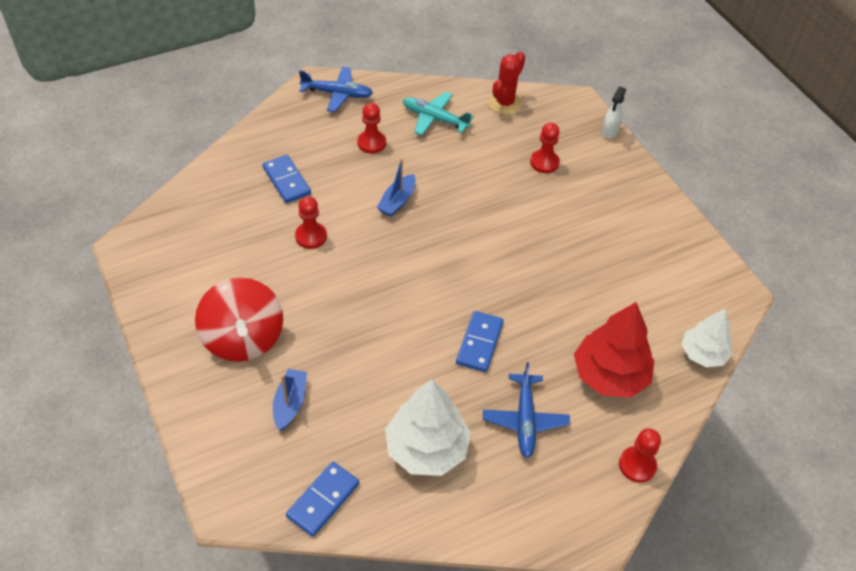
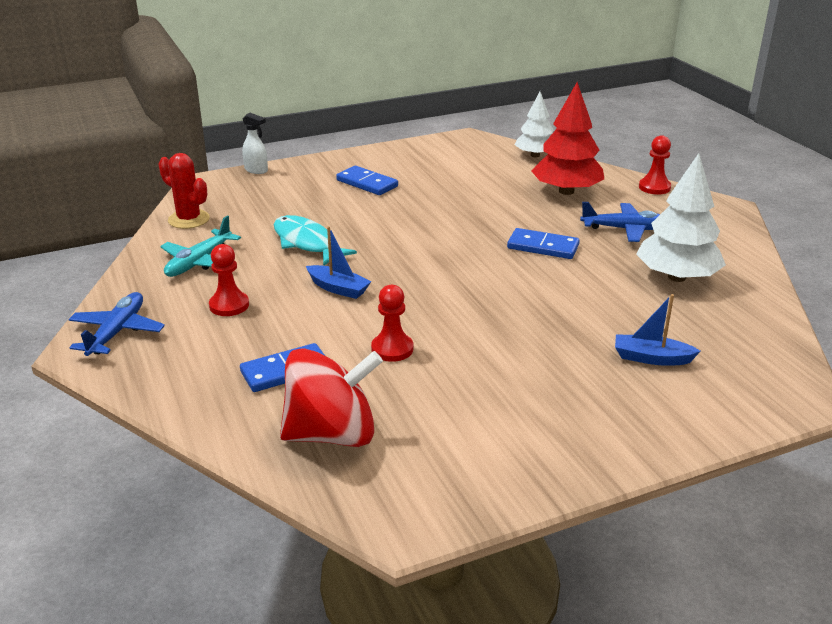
camera: 85 degrees left, 20 degrees down
red spinning top [195,277,283,362] -> red spinning top moved to [280,349,383,447]
blue domino [286,462,359,537] -> blue domino moved to [336,166,398,195]
red pawn [530,123,560,173] -> none
none -> turquoise fish [274,215,357,266]

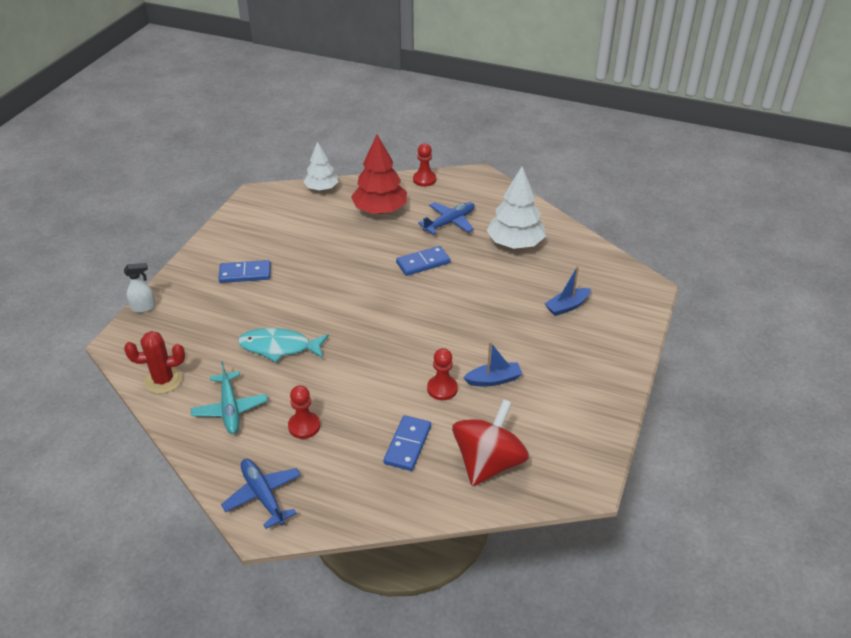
camera: 45 degrees left, 10 degrees up
blue boat [306,226,372,299] -> blue boat moved to [463,342,522,386]

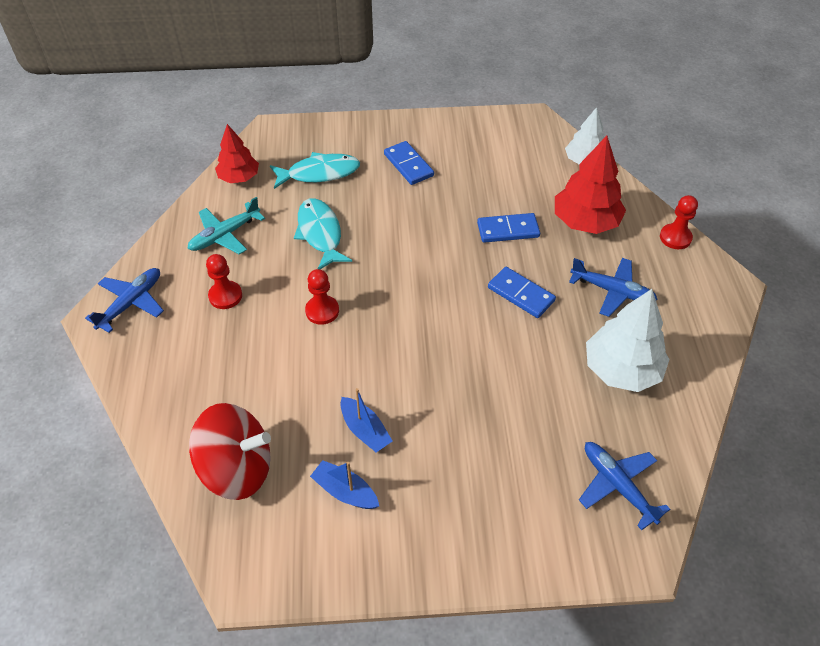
camera: 65 degrees right, 10 degrees up
white spray bottle [124,263,156,313] -> none
red cactus [124,331,185,394] -> red tree [215,124,259,183]
blue domino [384,415,431,471] -> blue domino moved to [477,213,540,243]
red pawn [427,348,458,400] -> red pawn moved to [305,269,339,325]
blue boat [544,266,591,316] -> blue boat moved to [310,460,379,509]
none -> turquoise fish [270,152,360,189]
none -> blue plane [579,442,670,530]

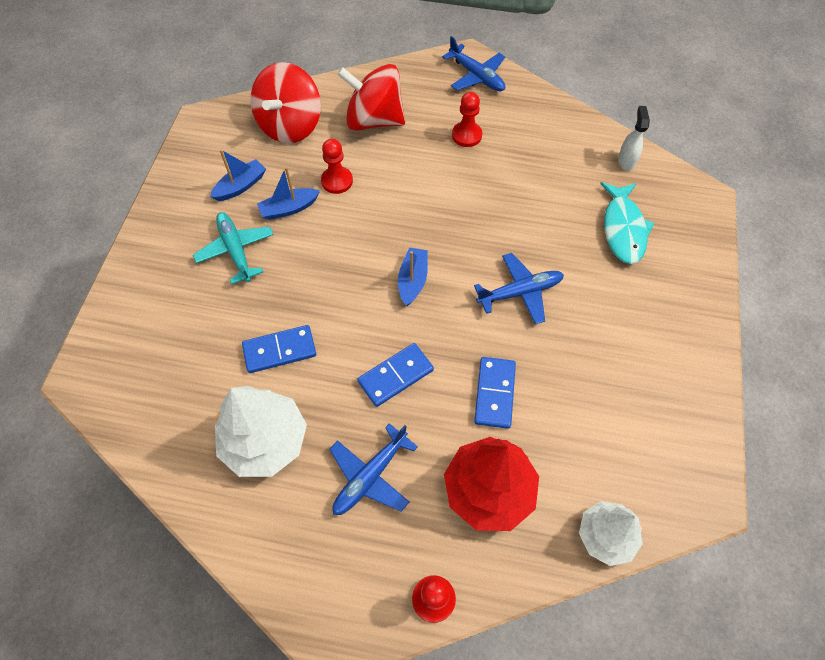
camera: 105 degrees right, 10 degrees up
turquoise plane [187,197,265,254] -> turquoise plane moved to [193,212,274,284]
red tree [215,124,259,183] -> white spray bottle [618,106,650,171]
turquoise fish [294,198,352,269] -> none
red pawn [305,269,339,325] -> red pawn moved to [321,139,353,194]
blue domino [384,141,434,185] -> blue domino moved to [242,325,316,373]
blue plane [579,442,670,530] -> blue plane moved to [474,253,564,324]
none -> red spinning top [337,64,405,131]
none -> blue boat [398,248,428,306]

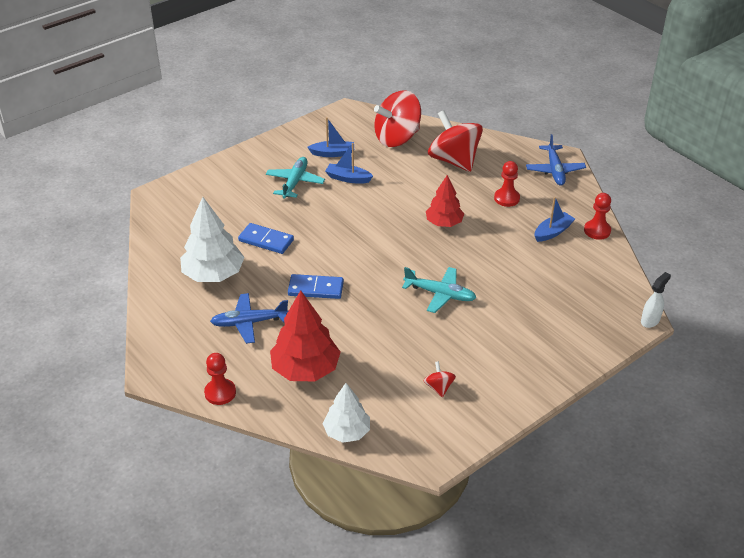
camera: 40 degrees right, 20 degrees down
red pawn [321,139,353,194] -> red pawn moved to [584,193,611,240]
blue boat [398,248,428,306] -> blue boat moved to [535,197,575,242]
blue plane [474,253,564,324] -> turquoise plane [402,267,477,313]
blue domino [474,357,516,429] -> none
turquoise fish [600,182,655,264] -> none
white spray bottle [618,106,650,171] -> white spray bottle moved to [641,272,671,328]
none -> red spinning top [424,361,456,397]
none -> red tree [426,175,464,227]

